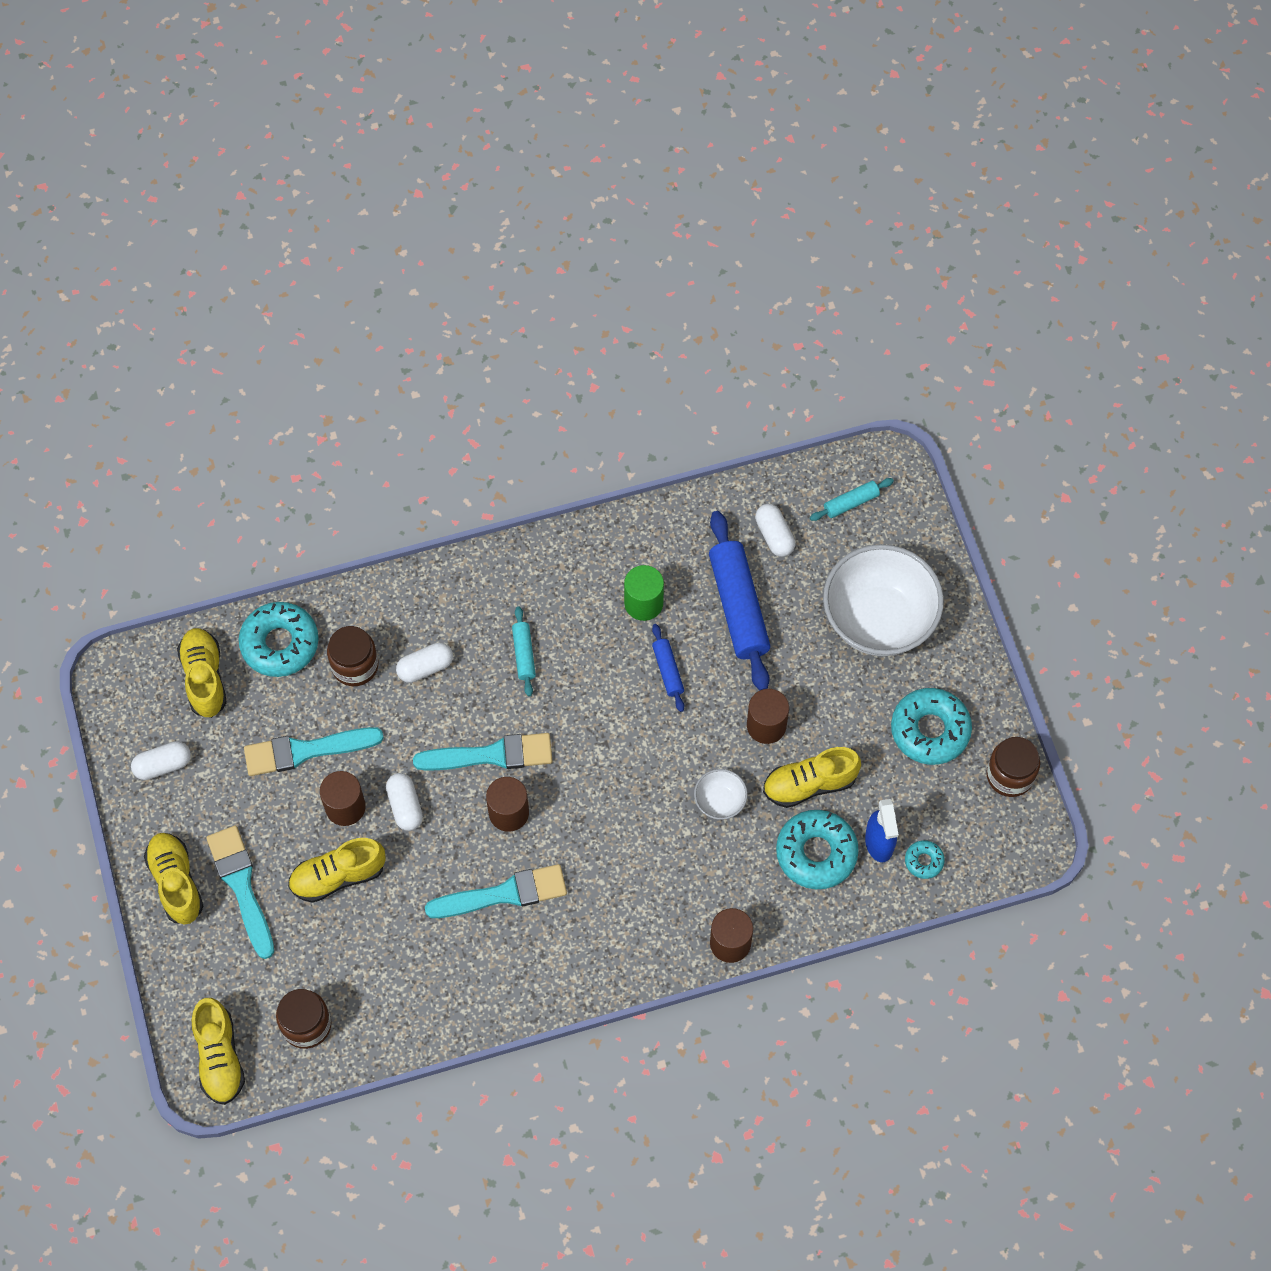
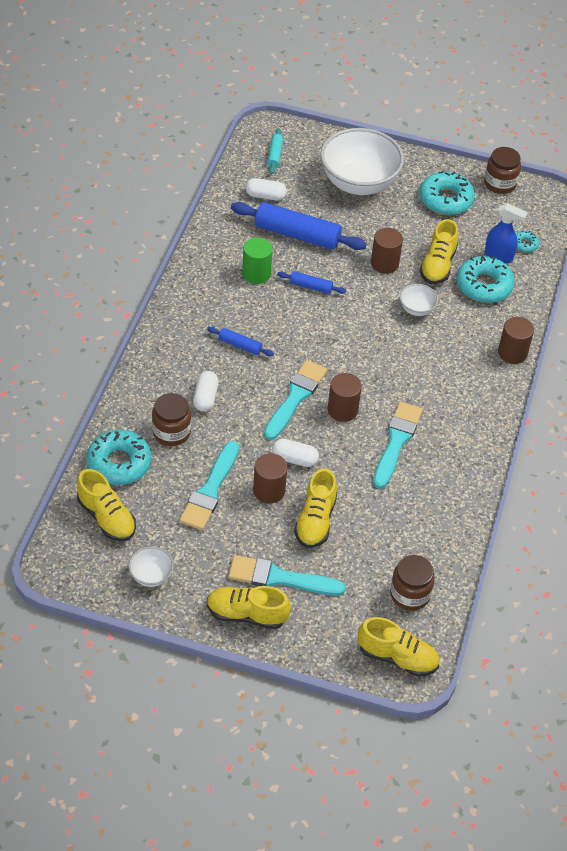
camera: 60 degrees left, 15 degrees down
white capsule [131,741,191,780] -> white bowl [129,547,174,587]
yellow shoe [177,628,227,718] -> yellow shoe turned 150 degrees counterclockwise [77,469,136,542]
turquoise rolling pin [512,606,536,696] -> blue rolling pin [207,327,274,357]

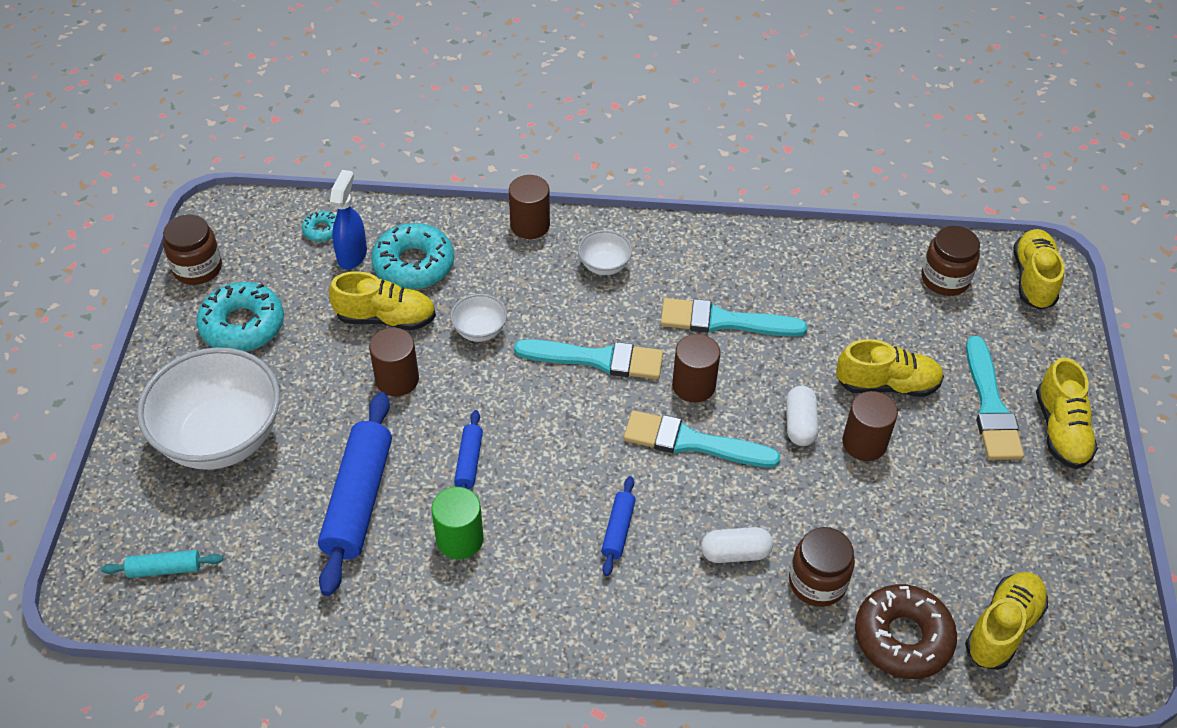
camera: 100 degrees left, 0 degrees up
turquoise donut [86,430,151,485] -> brown donut [855,584,957,679]
white bowl [129,547,174,587] -> white bowl moved to [578,230,632,275]
turquoise brush [179,441,239,530] -> turquoise brush moved to [514,339,663,379]
white capsule [245,178,287,201] -> none

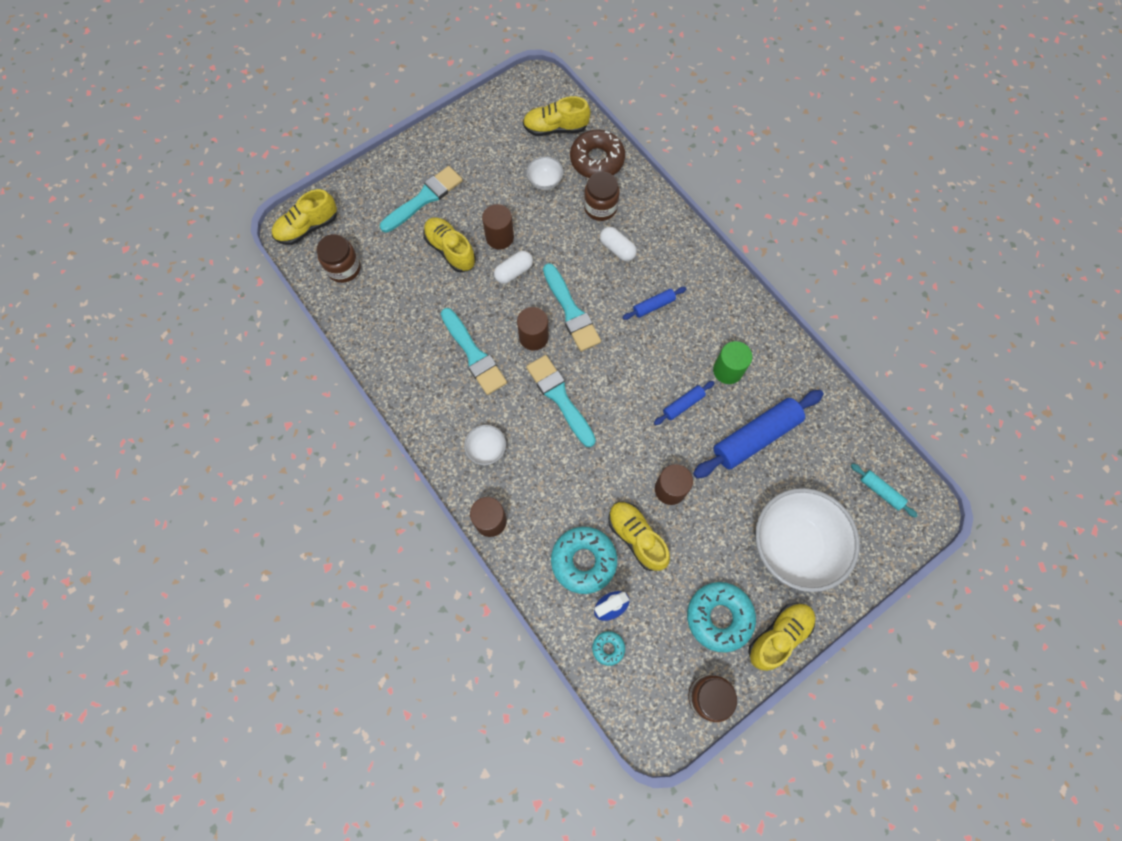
camera: 130 degrees left, 20 degrees up
white bowl [451,294,507,342] -> white bowl moved to [526,156,563,190]
yellow shoe [1036,357,1098,469] -> yellow shoe moved to [748,603,815,671]

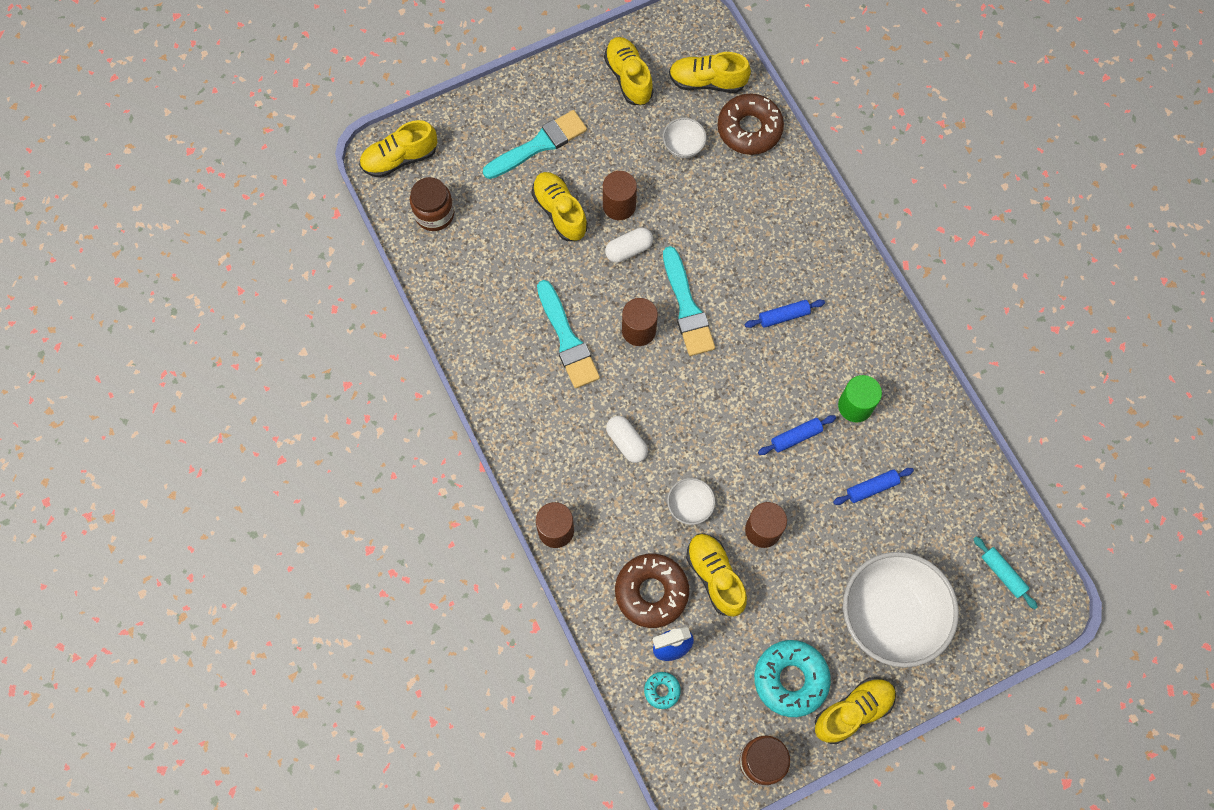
camera: 10 degrees right, 0 degrees up
white bowl [464,425,506,465] -> white bowl moved to [667,478,715,525]
turquoise brush [526,355,596,447] -> none
turquoise donut [551,527,617,594] -> brown donut [615,554,689,628]
brown jar [584,172,620,221] -> none
white capsule [600,227,637,261] -> white capsule moved to [606,416,648,463]
blue rolling pin [693,390,824,478] -> blue rolling pin [833,468,914,505], size x0.49
none -> yellow shoe [604,37,654,105]

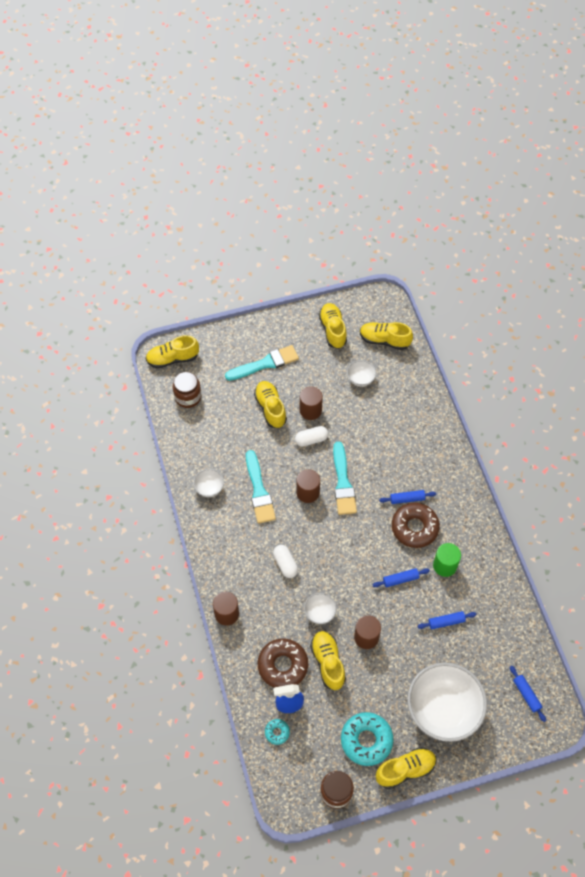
camera: 10 degrees right, 10 degrees down
brown donut [718,93,784,155] -> brown donut moved to [392,503,440,548]
turquoise rolling pin [973,536,1038,609] -> blue rolling pin [510,666,546,722]
none -> white bowl [193,469,224,497]

